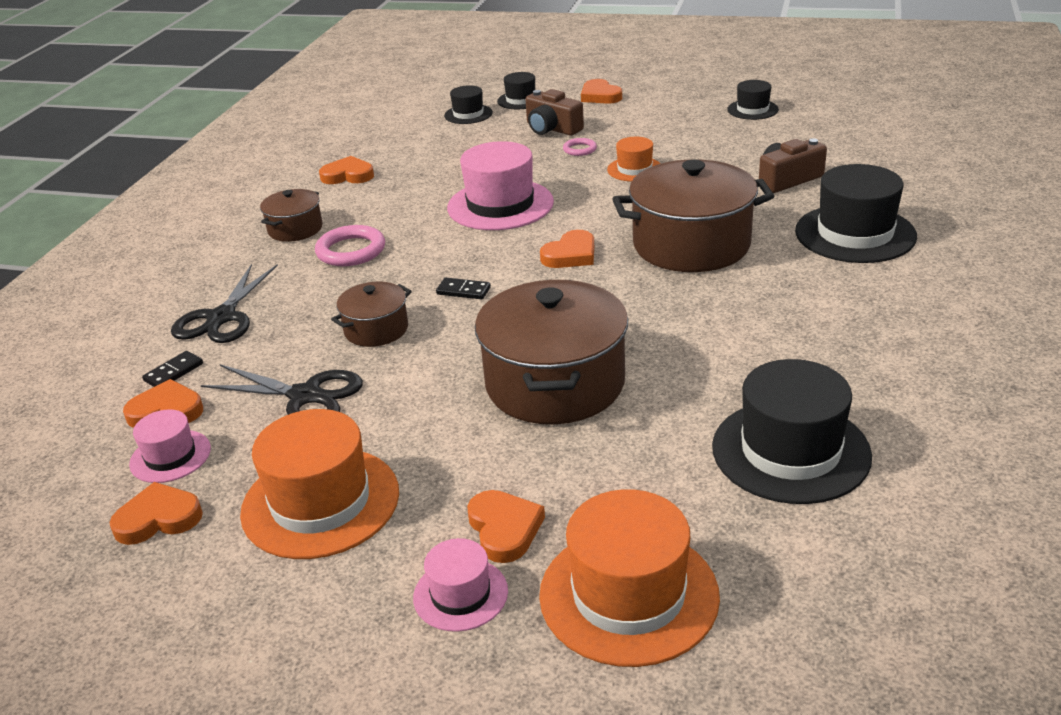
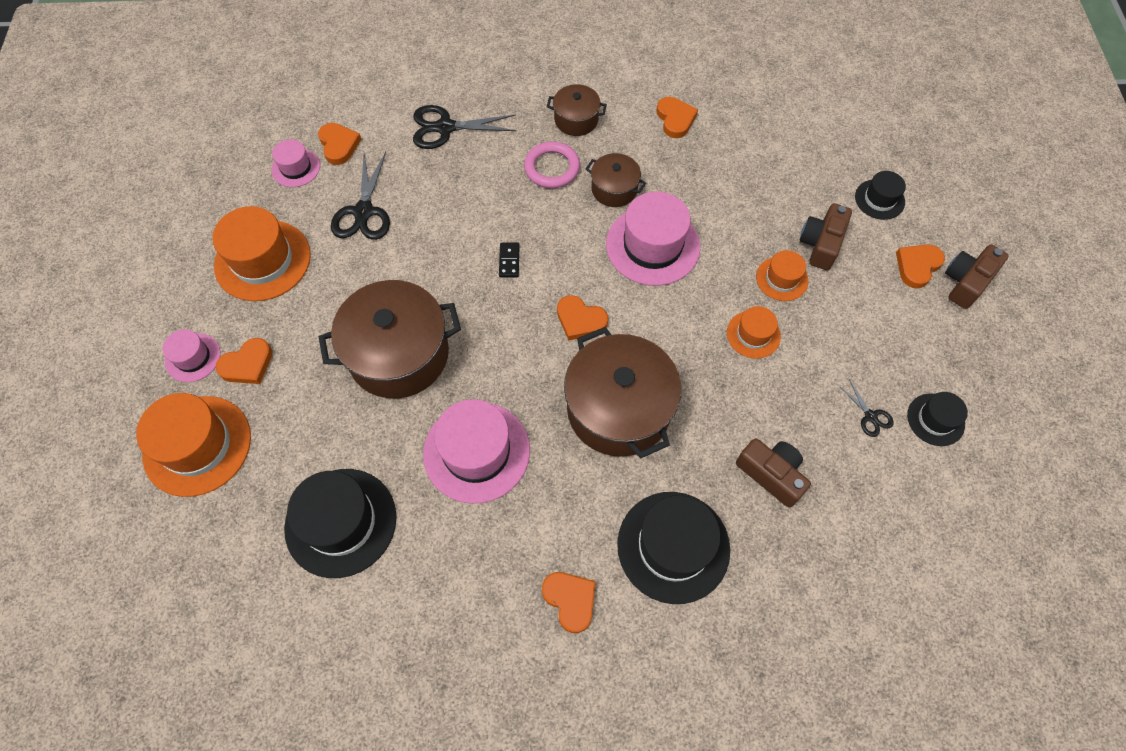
camera: 70 degrees right, 30 degrees up
orange heart [109,482,203,545] -> orange heart moved to [542,572,596,633]
black domino [142,351,203,387] -> none
brown pot [331,282,412,347] -> brown pot moved to [586,153,646,207]
black hat [444,85,493,124] -> none
pink ring [563,138,597,156] -> orange hat [756,250,808,301]
none -> pink hat [423,399,530,504]
none -> black scissors [838,379,894,437]
none -> brown camera [945,245,1009,309]

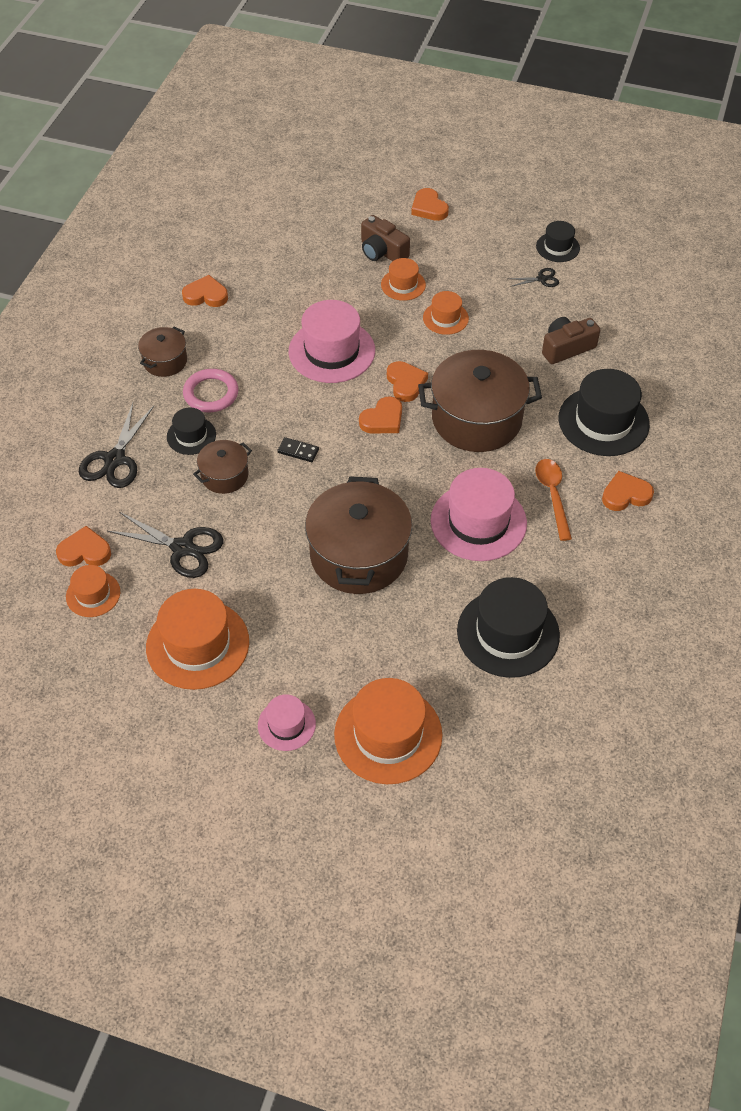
camera: 70 degrees left, 10 degrees down
orange heart [216,338,272,384] -> orange heart moved to [387,361,428,402]
pink hat [271,139,320,187] -> orange hat [66,565,120,617]
brown pot [586,153,646,207] -> brown pot moved to [193,440,252,494]
black hat [855,171,906,220] -> black hat moved to [167,408,216,455]
brown camera [945,245,1009,309] -> none
none -> orange spoon [535,459,572,541]

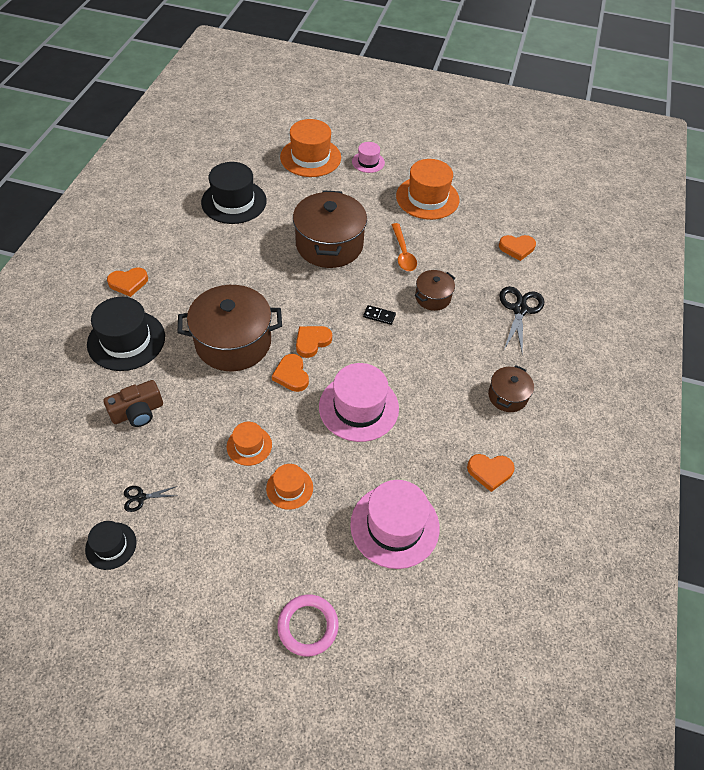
camera: 175 degrees right, 0 degrees up
orange hat [66,565,120,617] -> none
black scissors [107,512,223,578] -> none
black hat [167,408,216,455] -> none
pink ring [183,369,239,412] -> pink ring moved to [277,594,338,657]
brown camera [361,215,410,261] -> none
orange heart [411,188,449,221] -> none
pink hat [431,468,527,561] -> pink hat moved to [350,480,440,569]
orange spoon [535,459,572,541] -> orange spoon moved to [392,223,417,271]

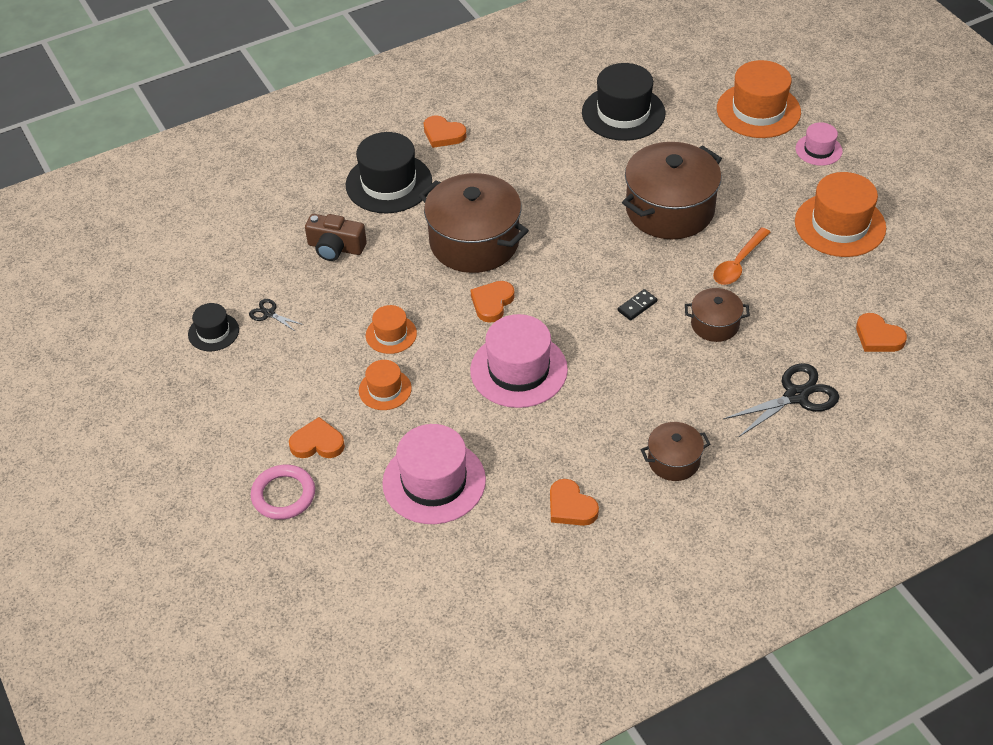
camera: 50 degrees right, 5 degrees down
orange heart [296,326,332,358] -> orange heart moved to [289,417,345,458]
black domino [363,305,396,325] -> black domino turned 75 degrees clockwise [618,289,657,321]

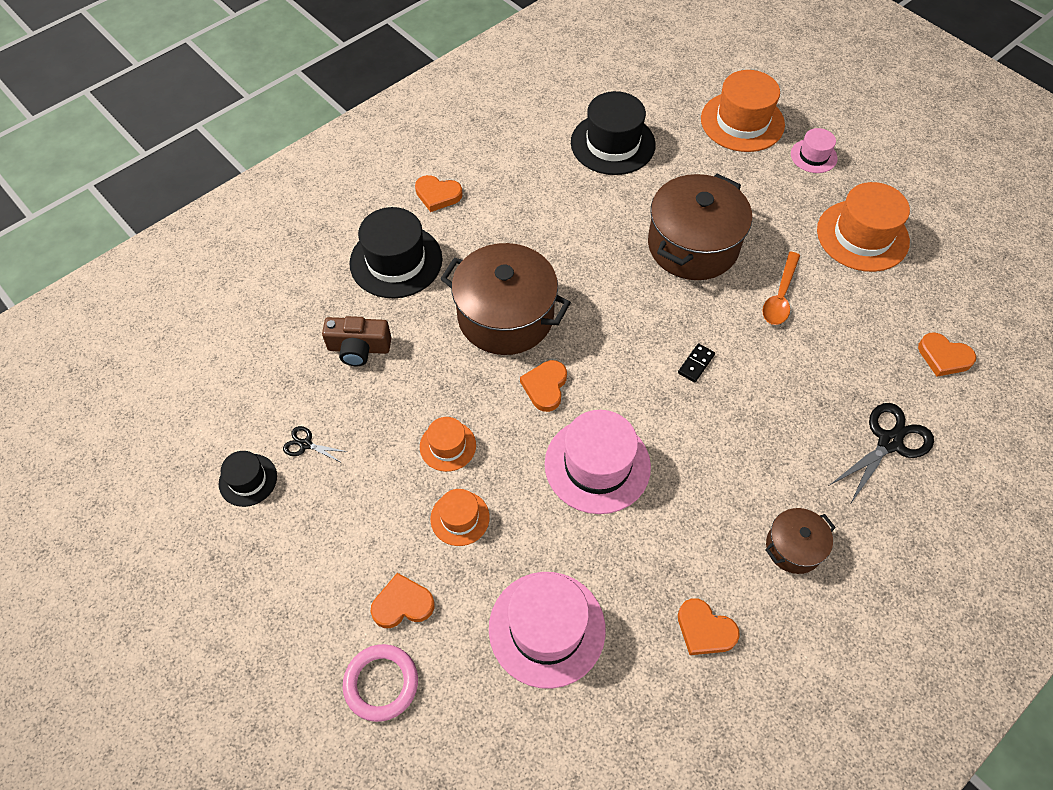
camera: 15 degrees left, 10 degrees up
brown pot [685,288,750,342] -> none

